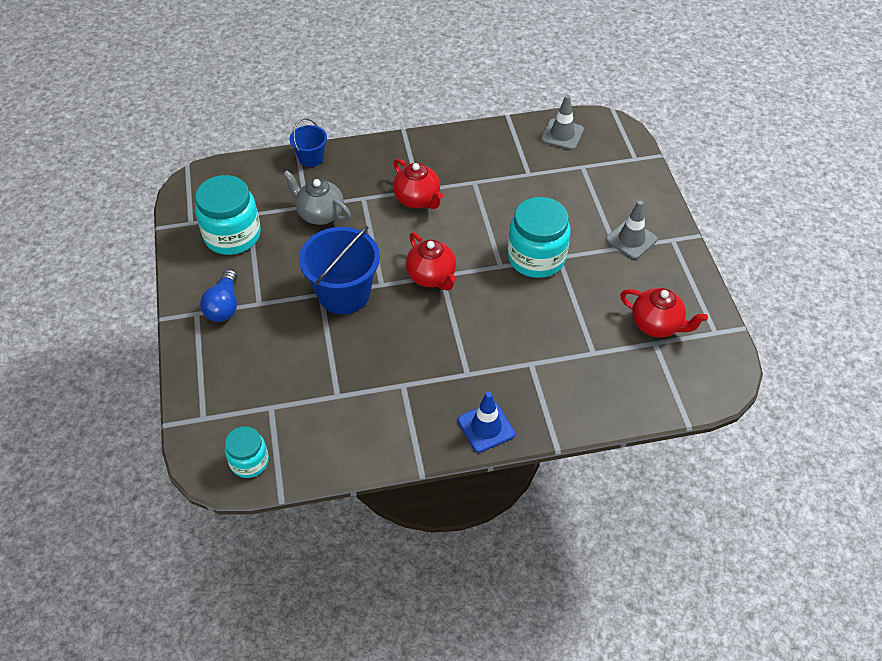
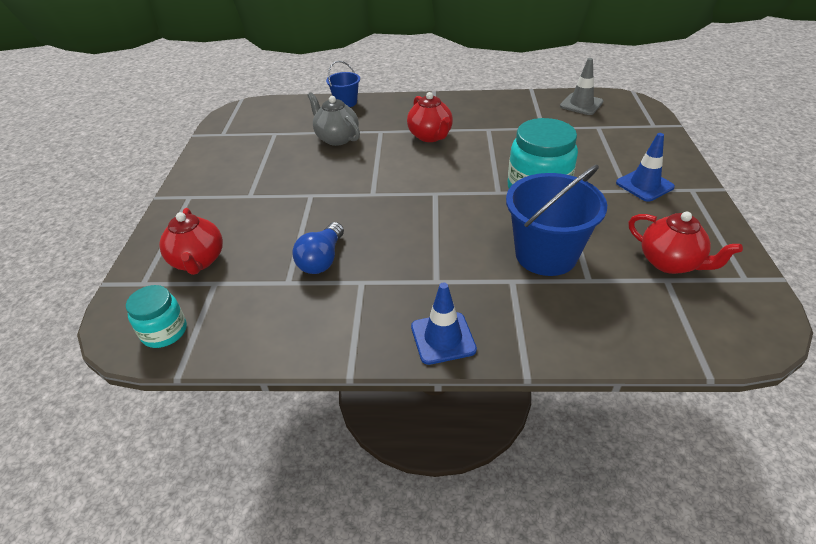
camera: 15 degrees right, 10 degrees down
turquoise jar [195,175,261,255] -> none
blue light bulb [200,269,237,322] -> blue light bulb moved to [292,222,344,274]
blue bucket [299,226,380,314] -> blue bucket moved to [506,165,607,276]
red teapot [406,232,456,291] -> red teapot moved to [159,208,223,275]
grey traffic cone [606,201,657,259] -> blue traffic cone [616,133,675,202]

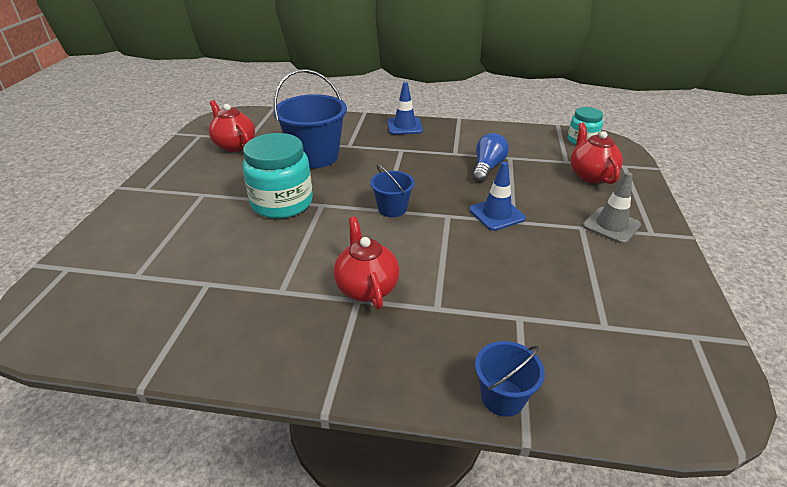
camera: 175 degrees left, 5 degrees down
grey teapot [307,92,360,146] -> none
grey traffic cone [560,58,603,115] -> grey traffic cone moved to [583,172,641,244]
blue traffic cone [616,133,675,202] -> blue traffic cone moved to [469,162,526,231]
none -> blue bucket [370,164,415,217]

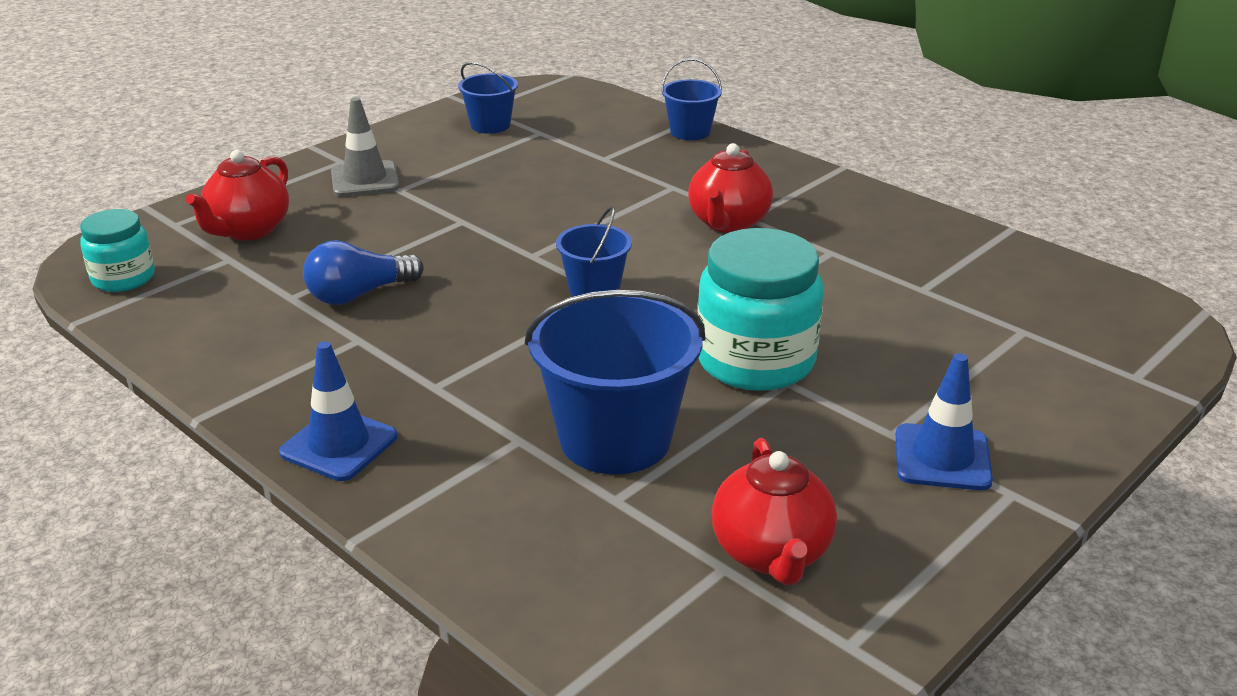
camera: 145 degrees left, 5 degrees down
blue traffic cone [469,162,526,231] -> blue traffic cone moved to [896,353,993,490]
none -> blue bucket [458,62,518,134]

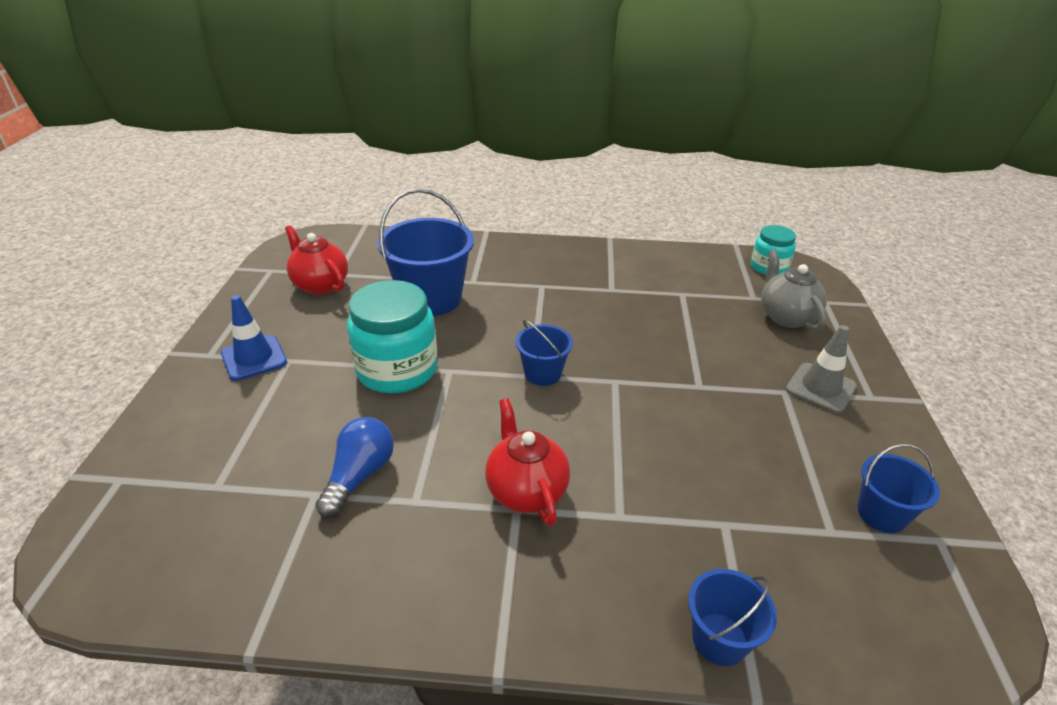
camera: 140 degrees right, 5 degrees up
red teapot [186,150,289,241] -> grey teapot [761,249,827,331]
blue traffic cone [279,341,398,481] -> none
blue light bulb [303,240,423,305] -> blue light bulb moved to [315,417,394,518]

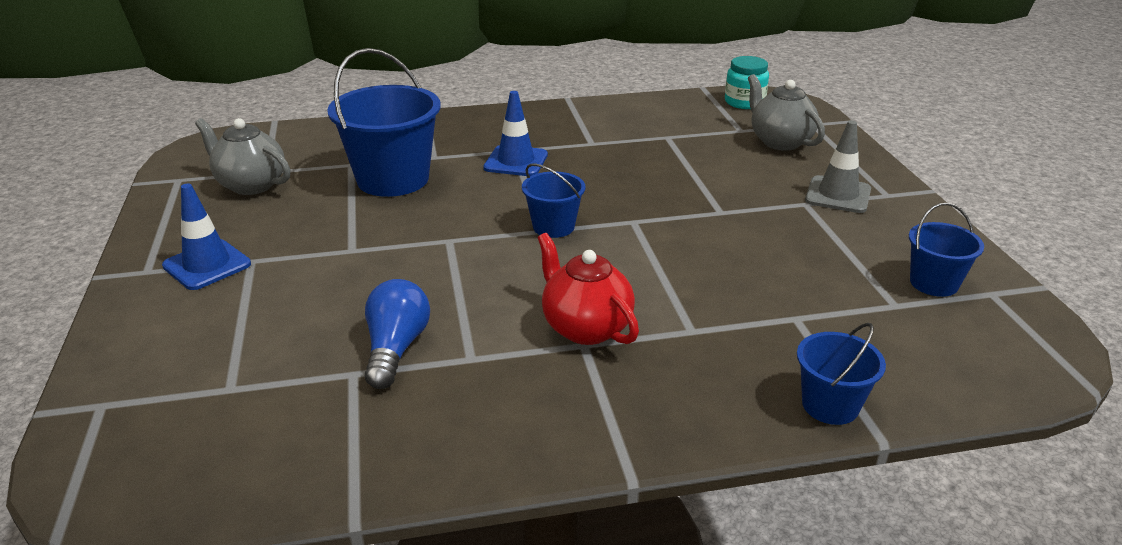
camera: 15 degrees left, 5 degrees down
red teapot [285,225,348,295] -> grey teapot [195,118,290,195]
turquoise jar [347,280,437,394] -> none
none -> blue traffic cone [483,91,548,176]

